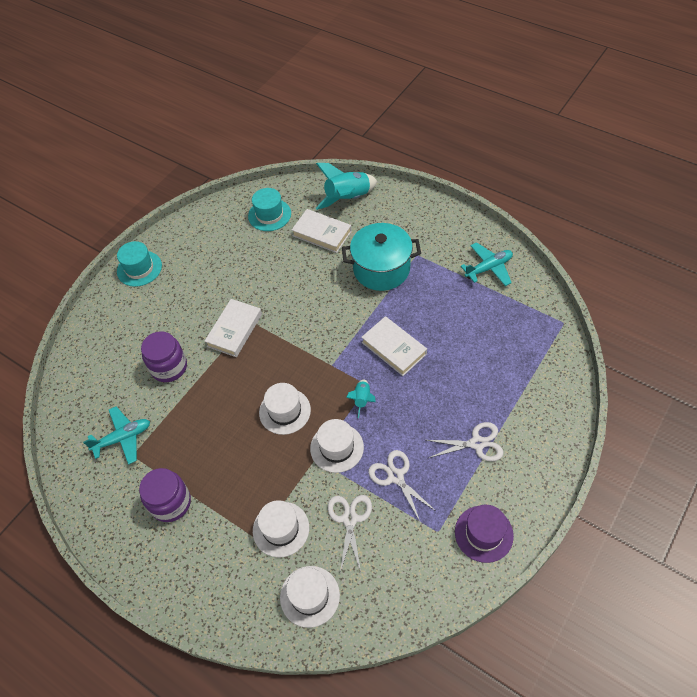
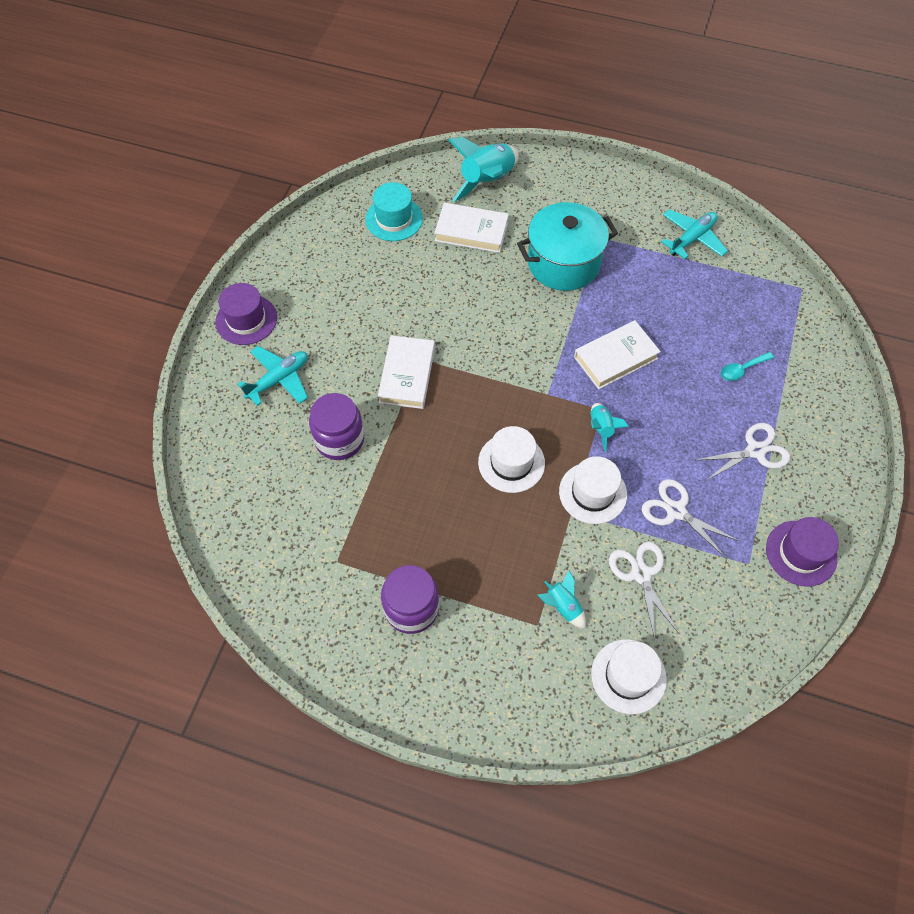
camera: 20 degrees left, 5 degrees up
turquoise plane [83,407,150,465] -> turquoise plane moved to [237,346,308,406]
turquoise hat [117,241,162,287] -> purple hat [215,283,277,345]
white hat [253,500,309,558] -> turquoise rocket [538,571,586,628]
white book [361,316,427,376] -> white book turned 60 degrees counterclockwise [574,320,661,390]
none -> turquoise spoon [721,352,774,381]

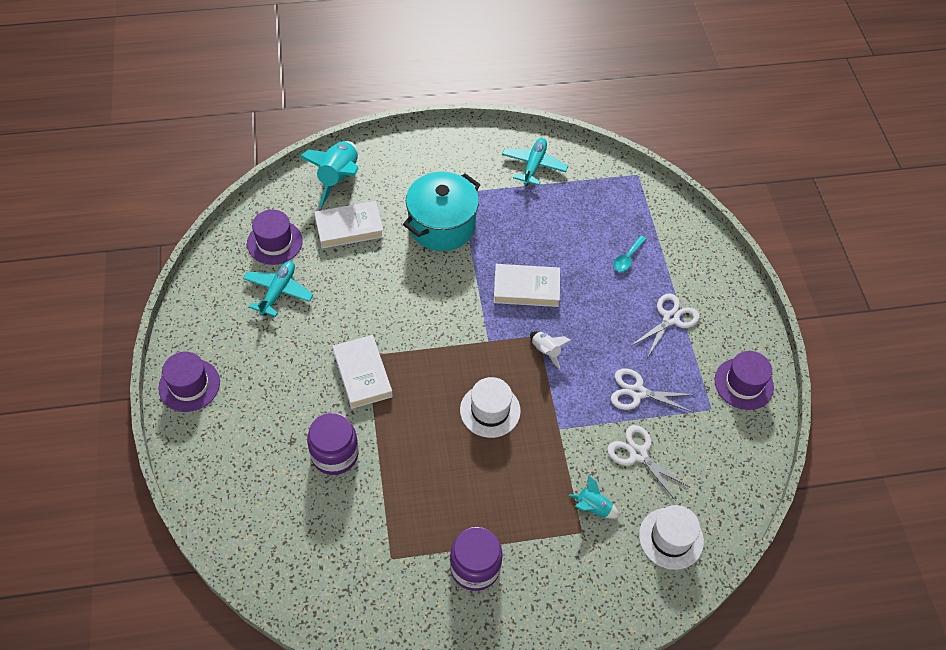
camera: 30 degrees left, 5 degrees down
turquoise plane [237,346,308,406] -> turquoise plane moved to [243,261,314,317]
turquoise hat [365,182,423,241] -> purple hat [247,209,303,265]
white hat [559,456,627,524] -> none
white book [574,320,661,390] -> white book turned 60 degrees clockwise [494,264,560,307]
turquoise rocket [591,403,629,452] -> white rocket [530,331,571,369]

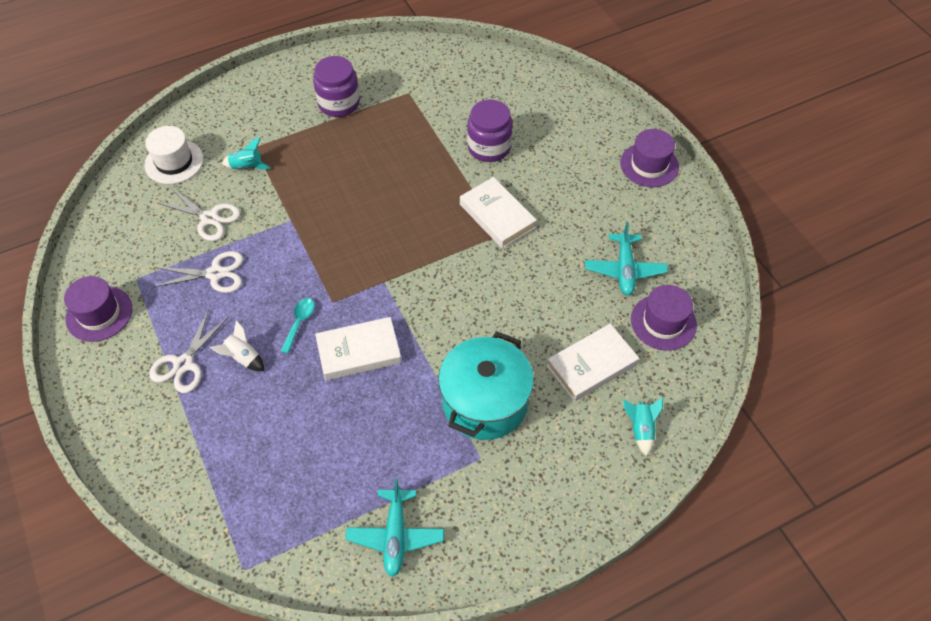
camera: 165 degrees right, 0 degrees up
turquoise rocket [299,141,359,207] -> turquoise rocket [623,397,663,456], size x0.52
white hat [460,377,521,438] -> none
white rocket [530,331,571,369] -> white rocket moved to [210,320,264,371]
turquoise spoon [613,236,646,272] -> turquoise spoon moved to [281,298,315,354]

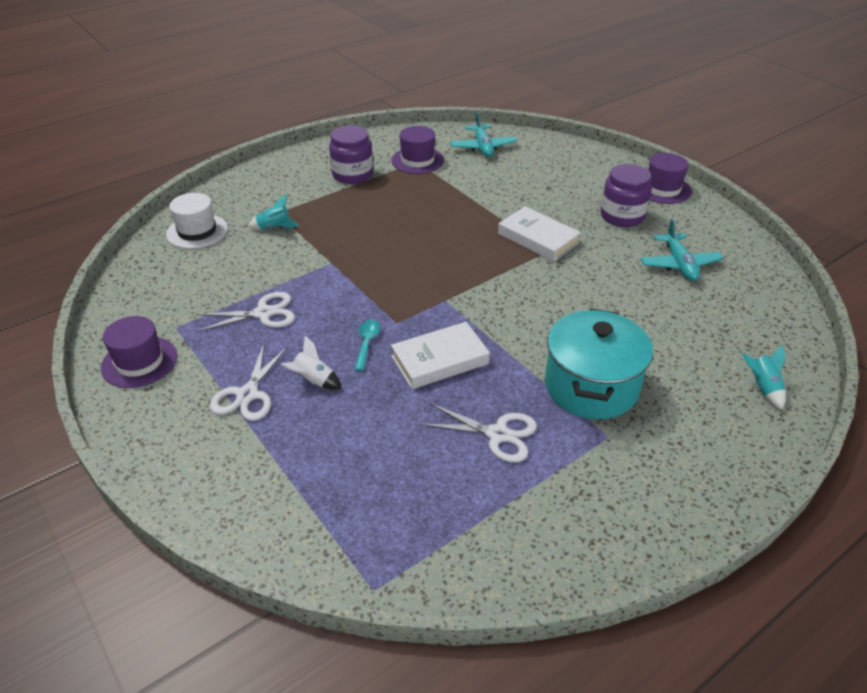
camera: 10 degrees left, 15 degrees down
white scissors [158,188,241,241] -> white scissors moved to [420,403,537,463]
turquoise plane [345,479,444,577] -> turquoise plane moved to [450,112,517,157]
purple jar [467,100,513,162] -> purple jar moved to [601,164,652,227]
white book [547,324,639,402] -> none
purple hat [631,285,697,351] -> purple hat moved to [391,126,444,174]

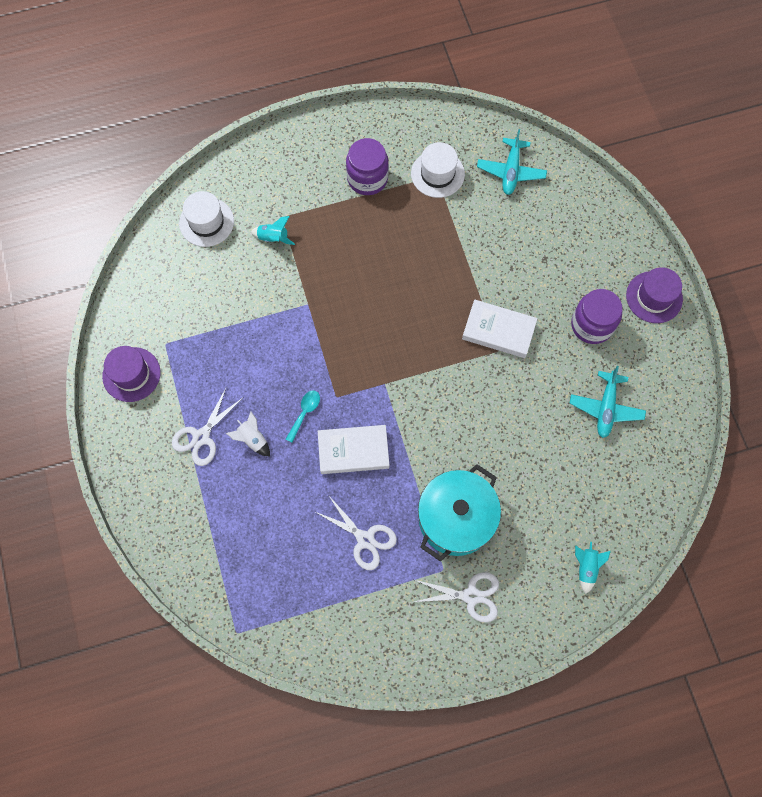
camera: 20 degrees right, 30 degrees up
white scissors [196,292,295,332] -> white scissors moved to [414,572,499,622]
purple hat [391,126,444,174] -> white hat [411,142,465,198]
white book [498,206,581,262] -> white book turned 45 degrees counterclockwise [462,299,538,358]

